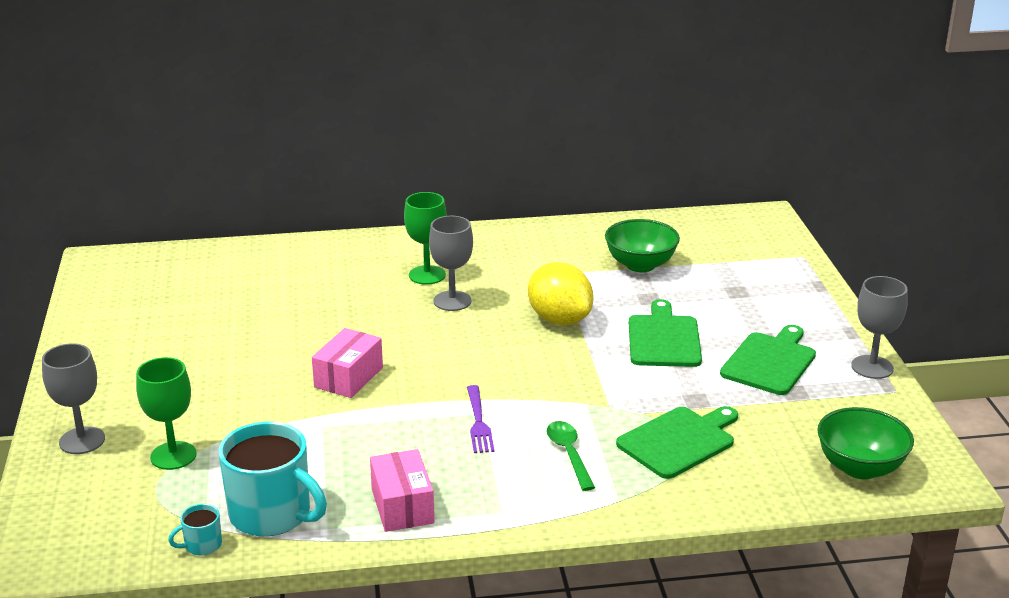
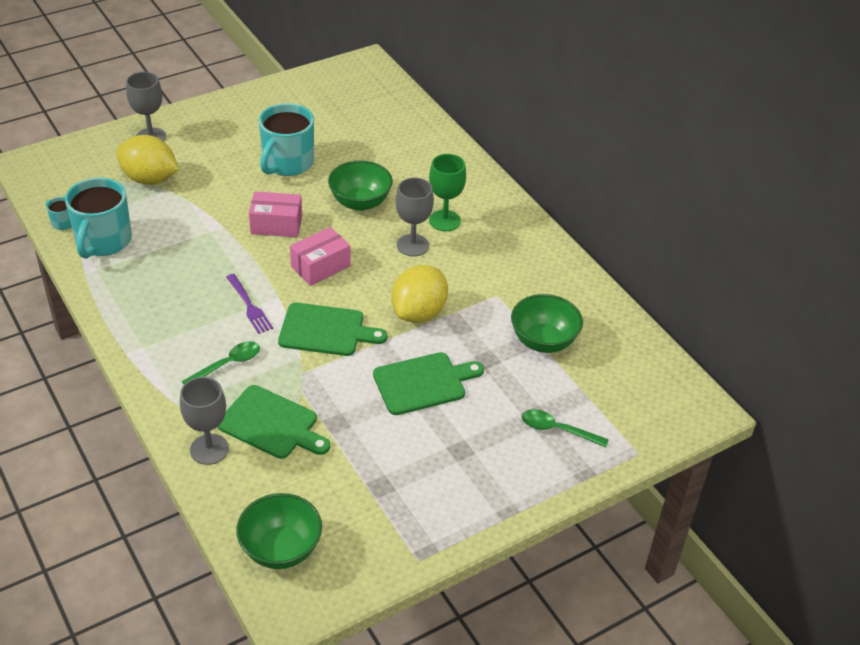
camera: 65 degrees right, 15 degrees up
green goblet [136,357,197,470] -> yellow lemon [116,135,179,185]
pink box [370,449,434,532] -> pink box moved to [290,227,351,286]
purple fork [467,385,495,453] -> purple fork turned 90 degrees counterclockwise [226,274,273,334]
green cutting board [720,325,816,395] -> green cutting board moved to [278,303,387,356]
grey goblet [851,276,908,379] -> grey goblet moved to [180,377,229,465]
none -> turquoise mug [259,103,314,176]
none -> green bowl [328,160,393,211]
none -> green spoon [522,409,609,447]

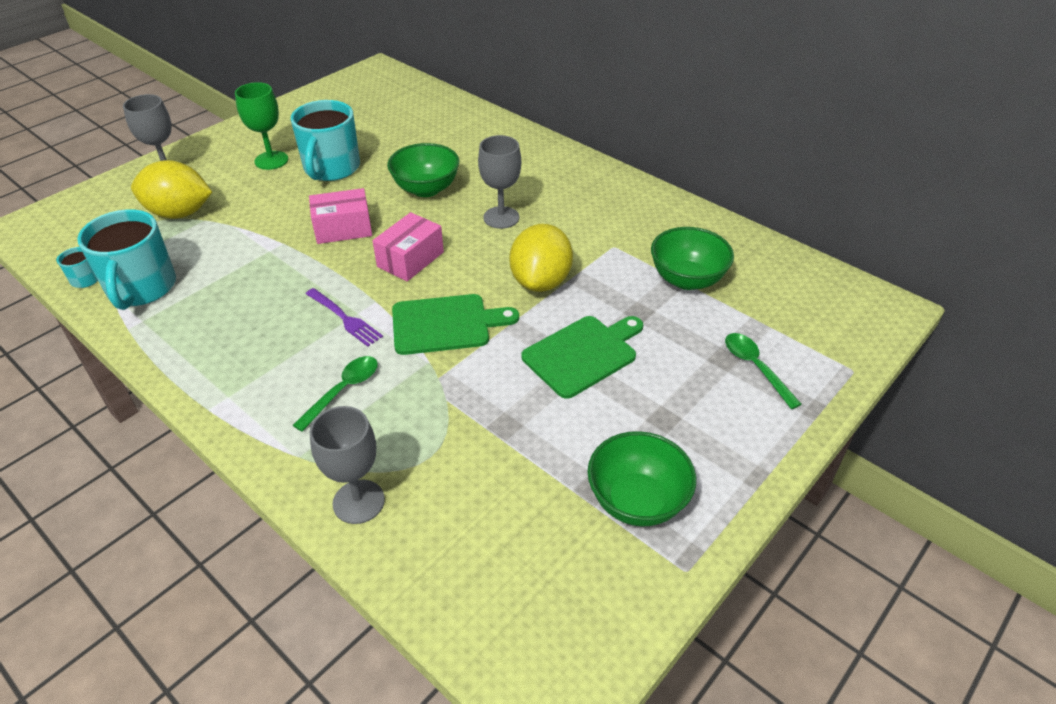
camera: 15 degrees left, 0 degrees up
green cutting board [218,385,330,459] -> none
green bowl [236,493,322,569] -> green bowl moved to [587,431,696,526]
green goblet [429,154,466,231] -> green goblet moved to [235,82,288,170]
green spoon [522,409,609,447] -> green spoon turned 60 degrees clockwise [725,333,802,409]

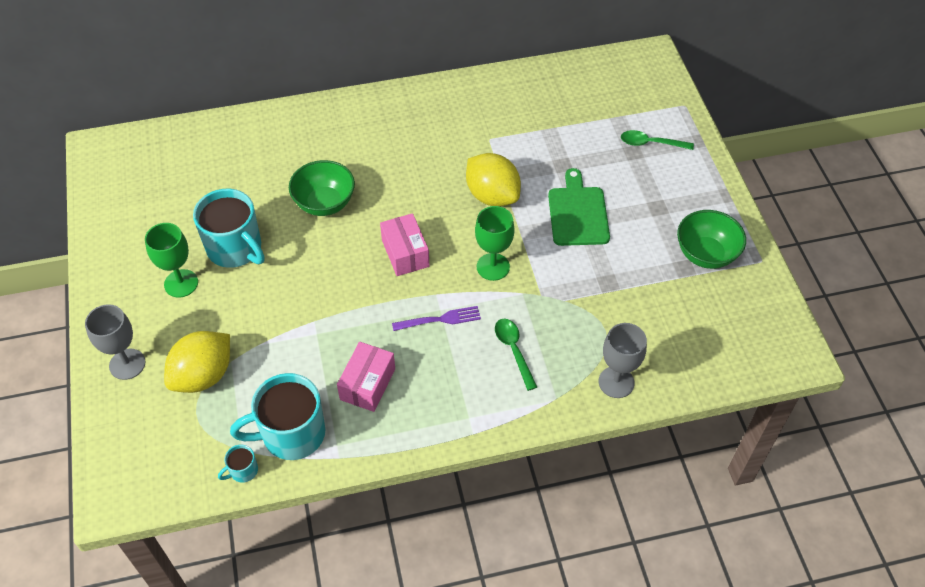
camera: 55 degrees left, 10 degrees up
turquoise mug [77,209,176,310] -> turquoise mug turned 135 degrees clockwise [230,373,325,460]
pink box [309,188,372,244] -> pink box moved to [337,342,395,412]
green cutting board [392,294,519,355] -> green goblet [475,206,515,281]
grey goblet [478,135,521,229] -> none
green bowl [651,227,734,290] -> none

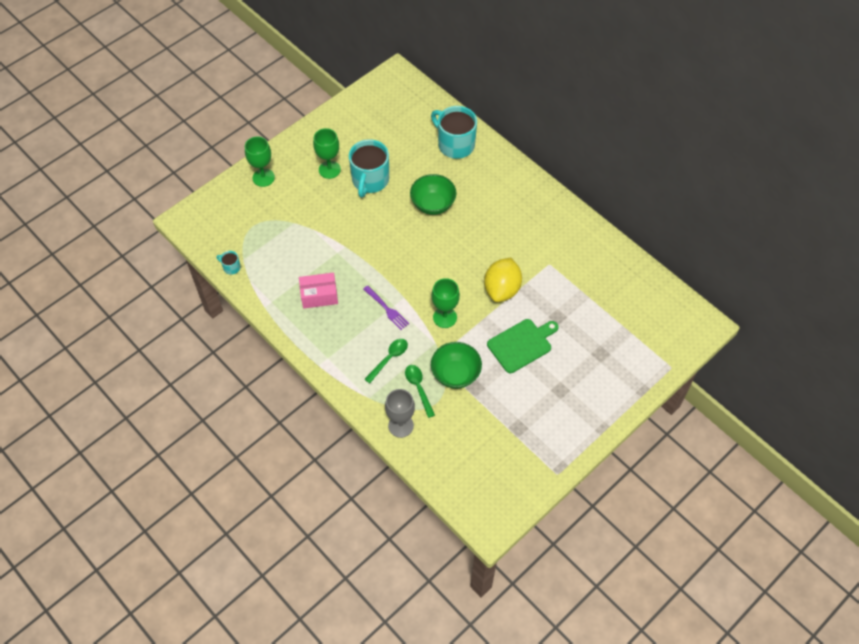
camera: 60 degrees right, 5 degrees up
grey goblet [85,304,145,380] -> green goblet [245,136,275,187]
yellow lemon [164,331,230,393] -> none
turquoise mug [230,373,325,460] -> turquoise mug moved to [431,106,477,159]
pink box [380,213,430,276] -> none
green spoon [621,130,694,150] -> green spoon moved to [405,365,435,418]
green bowl [677,210,746,269] -> green bowl moved to [431,342,482,389]

